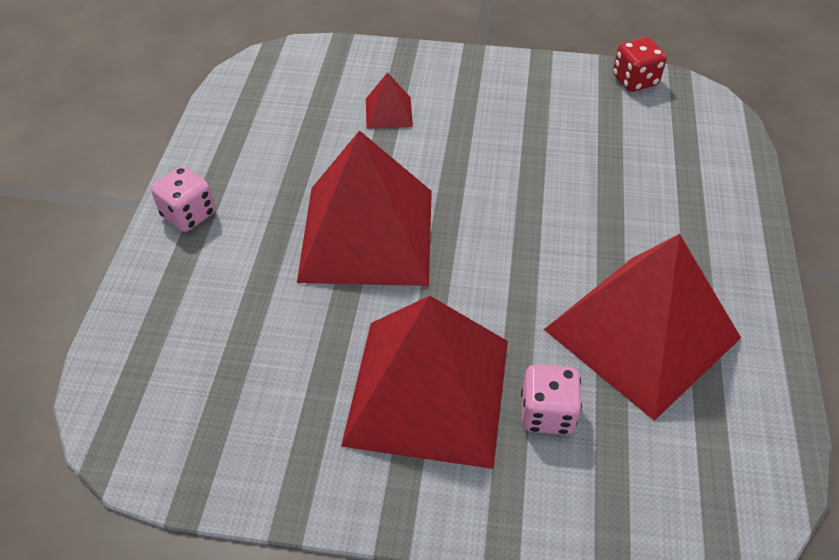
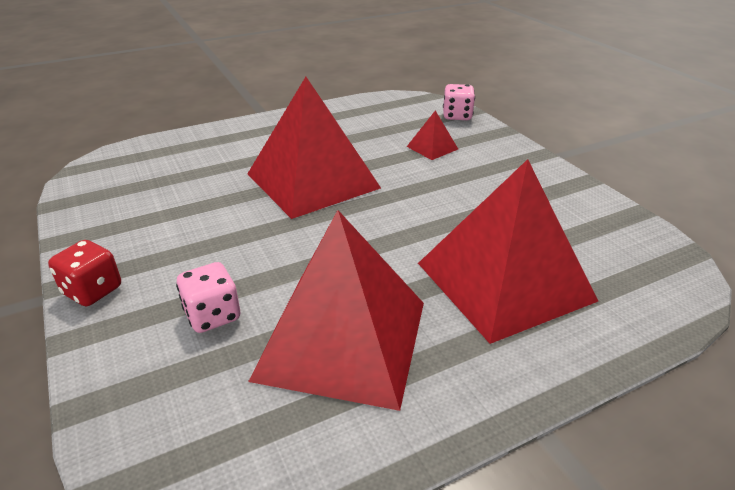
camera: 55 degrees right, 15 degrees down
pink dice [151,166,215,232] -> pink dice moved to [443,84,475,120]
red pyramid [341,296,508,469] -> red pyramid moved to [418,159,598,344]
red dice [613,37,667,92] -> red dice moved to [48,240,121,306]

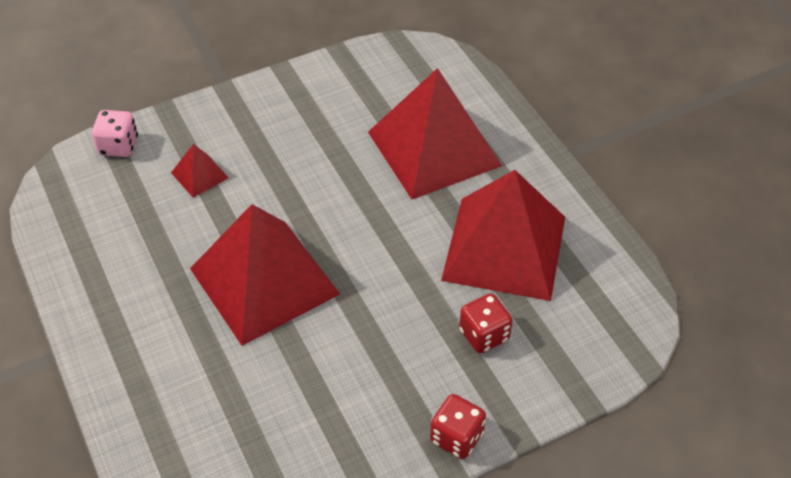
camera: 90 degrees left, 15 degrees up
pink dice [176,262,240,333] -> red dice [459,293,513,353]

